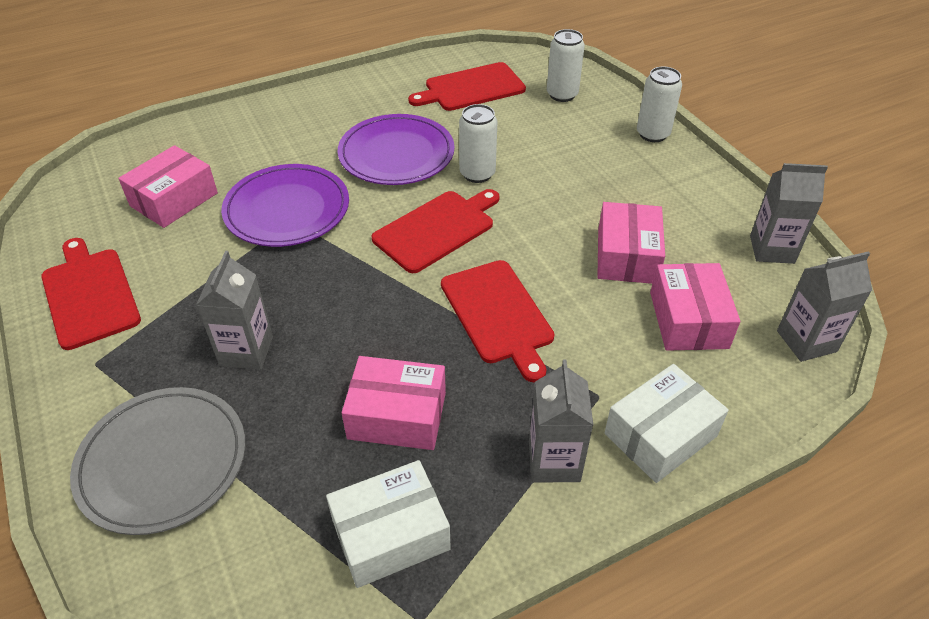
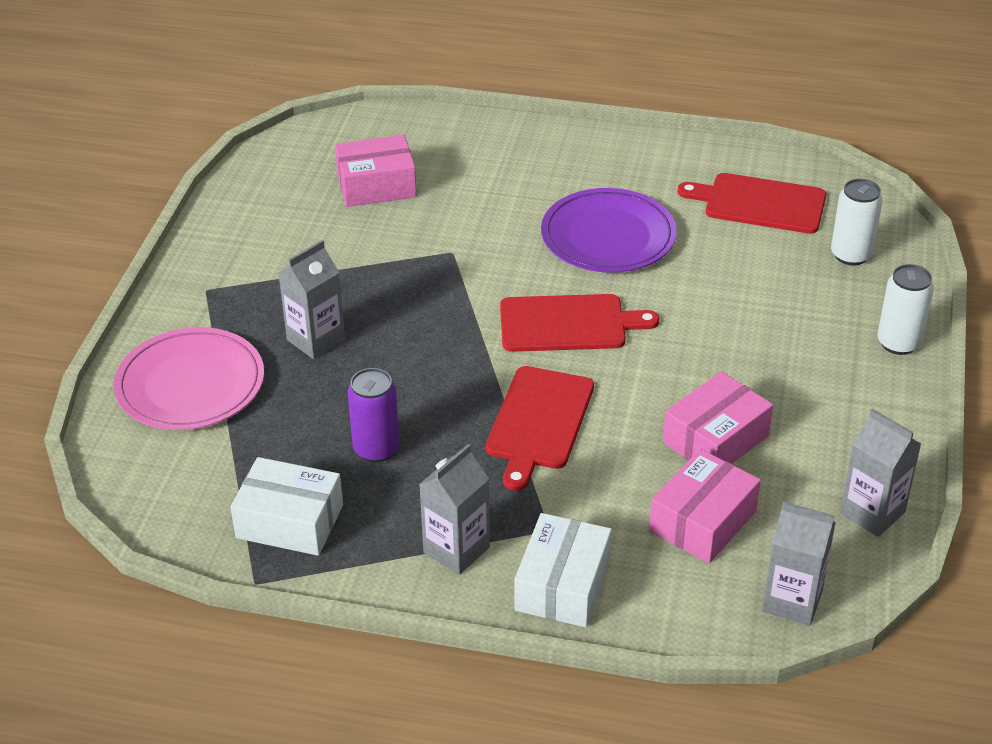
camera: 40 degrees right, 5 degrees down
red cutting board [41,238,141,350] -> none
grey plate [70,387,245,535] -> pink plate [114,327,264,430]
purple plate [221,164,349,247] -> none
pink box [342,356,446,450] -> purple can [348,368,400,463]
white can [459,104,497,183] -> none
white box [604,364,729,483] -> white box turned 75 degrees counterclockwise [515,513,612,627]

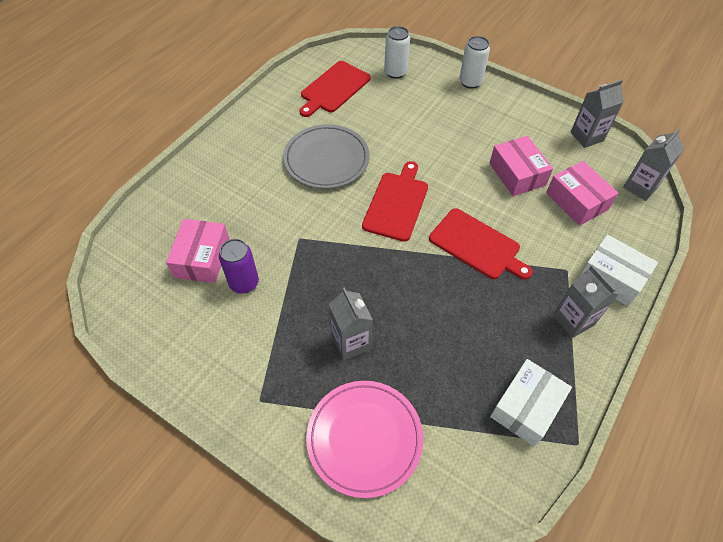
camera: 70 degrees left, 15 degrees up
purple can [348,368,400,463] -> purple can moved to [219,239,259,294]
purple plate [541,188,677,273] -> grey plate [283,124,369,189]

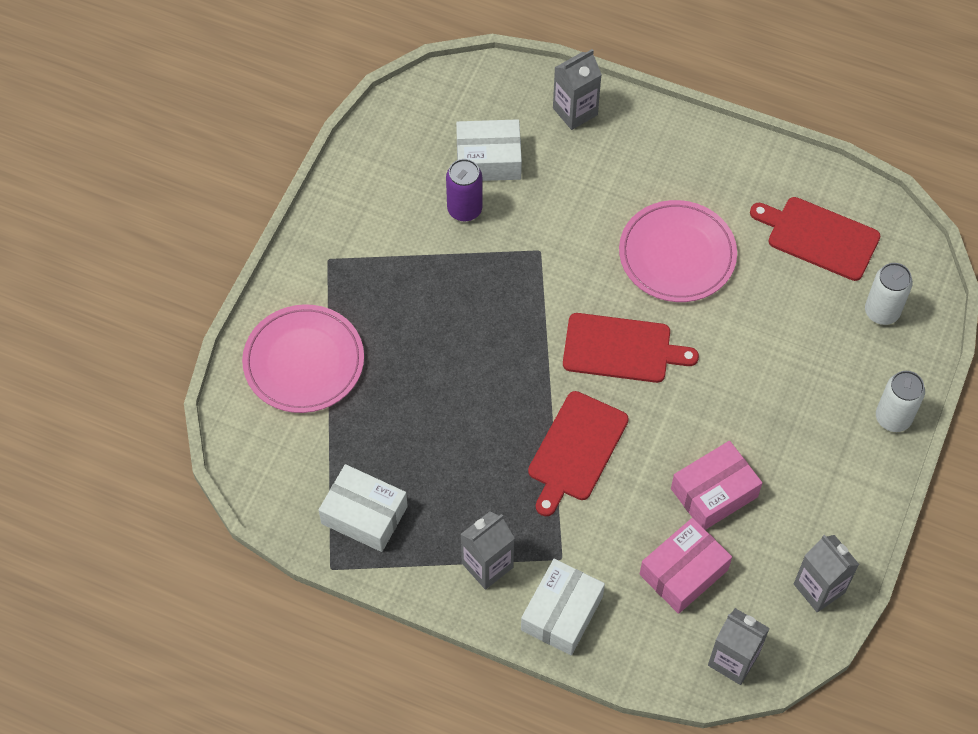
camera: 80 degrees right, 5 degrees up
pink box [166,219,230,283] -> white box [456,119,522,181]
grey plate [283,124,369,189] -> pink plate [619,200,737,302]
grey carton [329,287,373,360] -> grey carton moved to [553,49,602,130]

